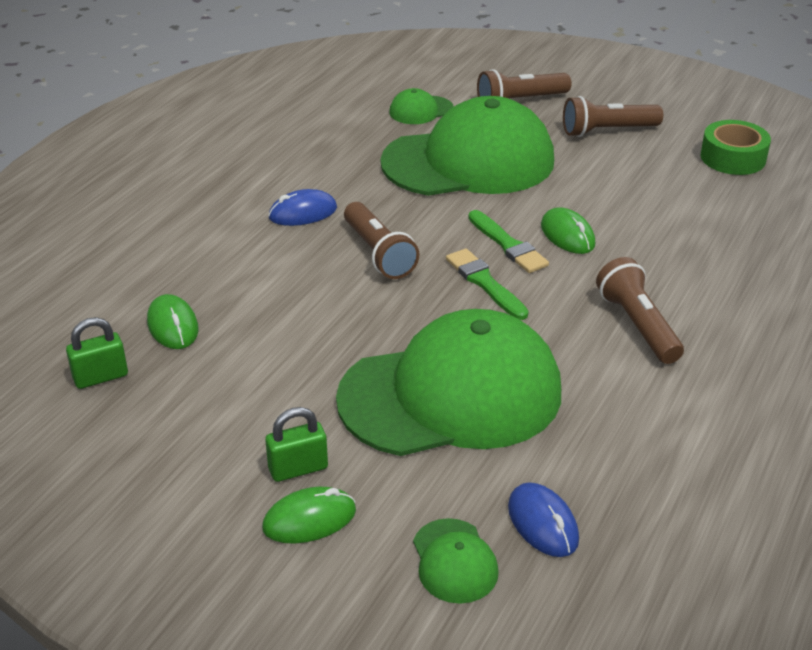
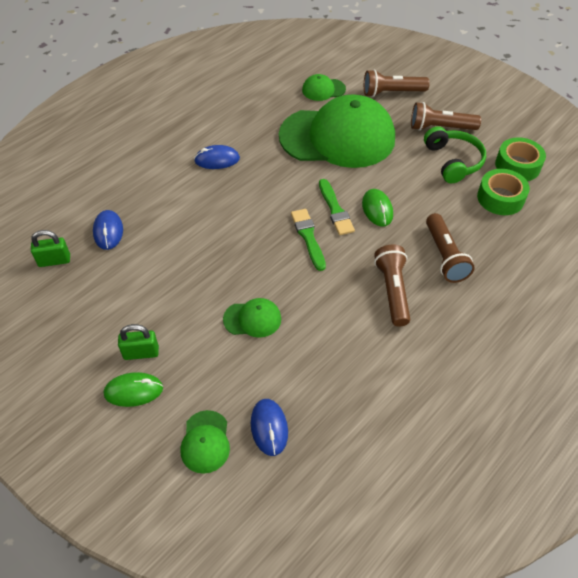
camera: 15 degrees right, 15 degrees up
green mouse [147,294,199,349] -> blue mouse [93,210,123,250]
green cap [336,309,561,456] -> green cap [223,298,281,338], size x0.40
brown flashlight [344,202,420,279] -> brown flashlight moved to [426,213,475,283]
none -> green headphones [424,126,486,183]
none -> green tape [477,169,530,215]

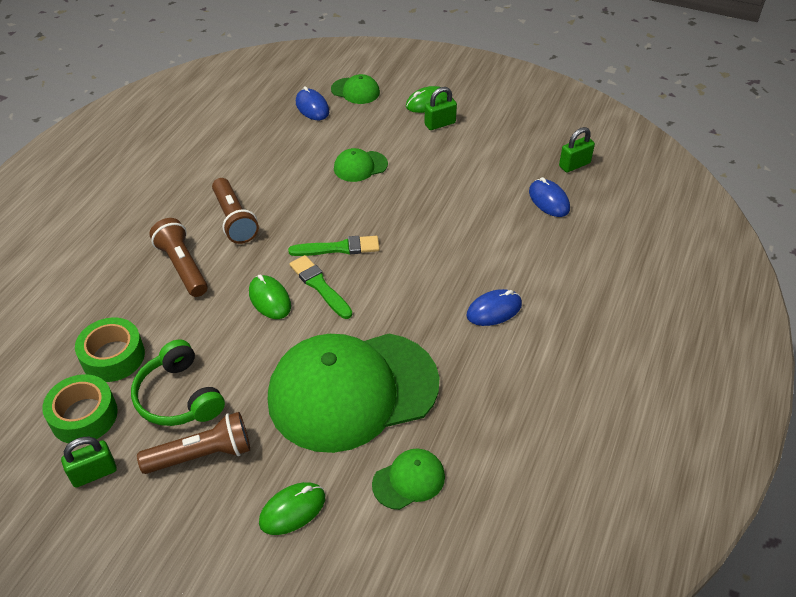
camera: 160 degrees right, 5 degrees down
green cap [180,410,230,474] -> green cap turned 135 degrees clockwise [331,74,380,104]
green brush [291,209,326,271] -> green brush turned 60 degrees counterclockwise [288,236,380,256]
brown flashlight [364,70,430,97] -> green mouse [259,482,325,535]
none -> green padlock [61,437,117,488]

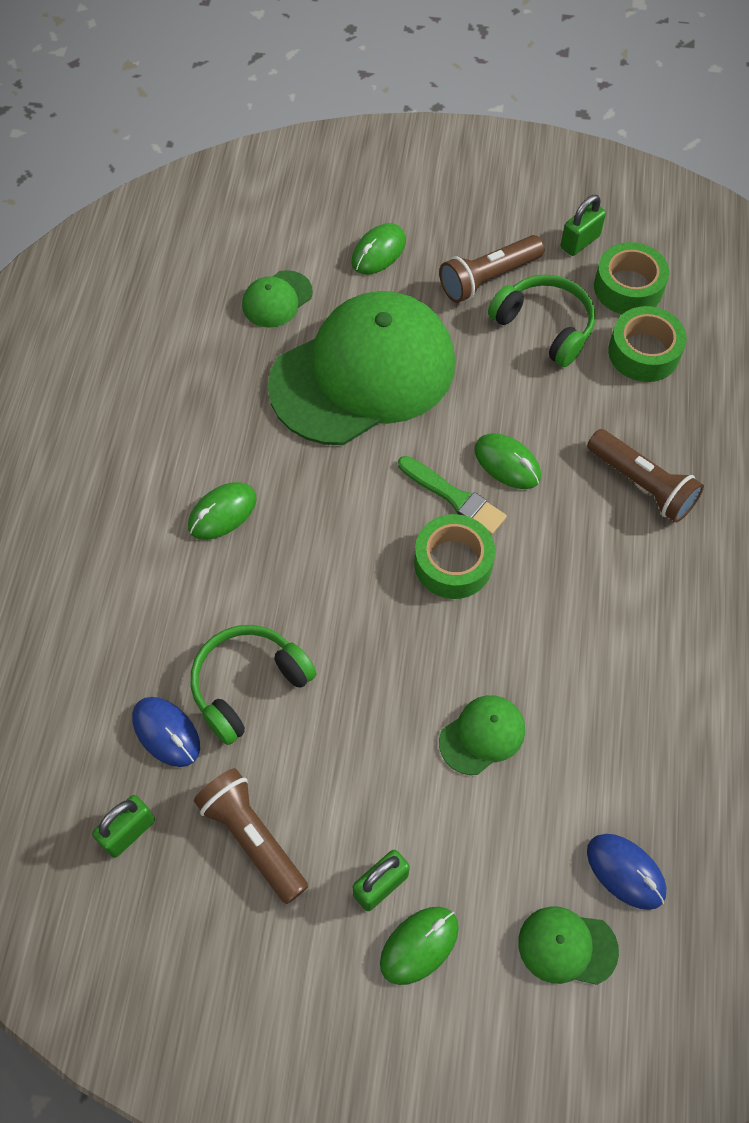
camera: 165 degrees right, 15 degrees up
brown flashlight [212,178,259,244] -> brown flashlight moved to [194,768,308,904]
green brush [288,236,380,256] -> green tape [414,514,495,599]
blue mouse [466,289,522,326] -> green mouse [188,482,257,540]
none -> green headphones [191,625,317,745]

